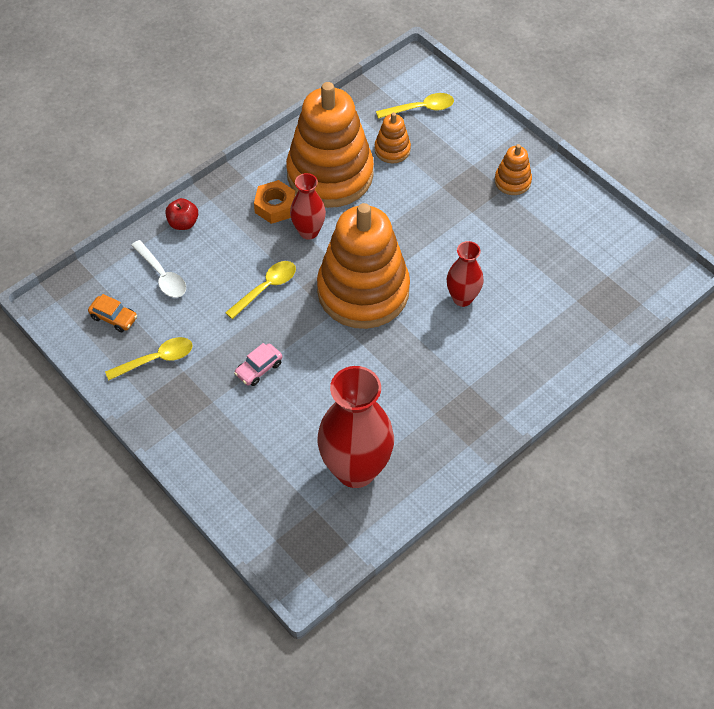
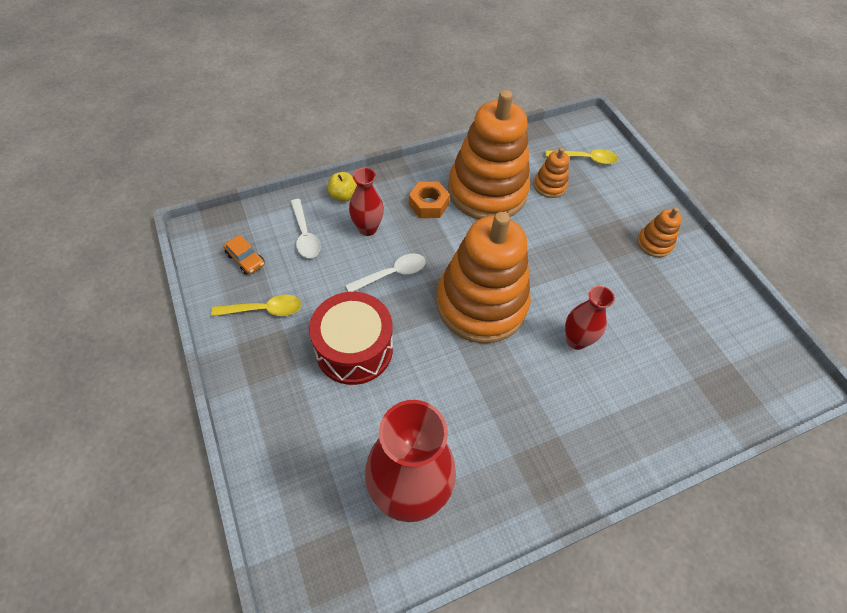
camera: 15 degrees right, 0 degrees up
red apple [165,198,198,230] -> yellow apple [328,172,357,202]
yellow spoon [225,261,296,319] -> white spoon [345,253,426,292]
pink car [234,343,282,386] -> red drum [309,292,393,385]
red vase [290,173,326,240] -> red vase moved to [349,168,384,236]

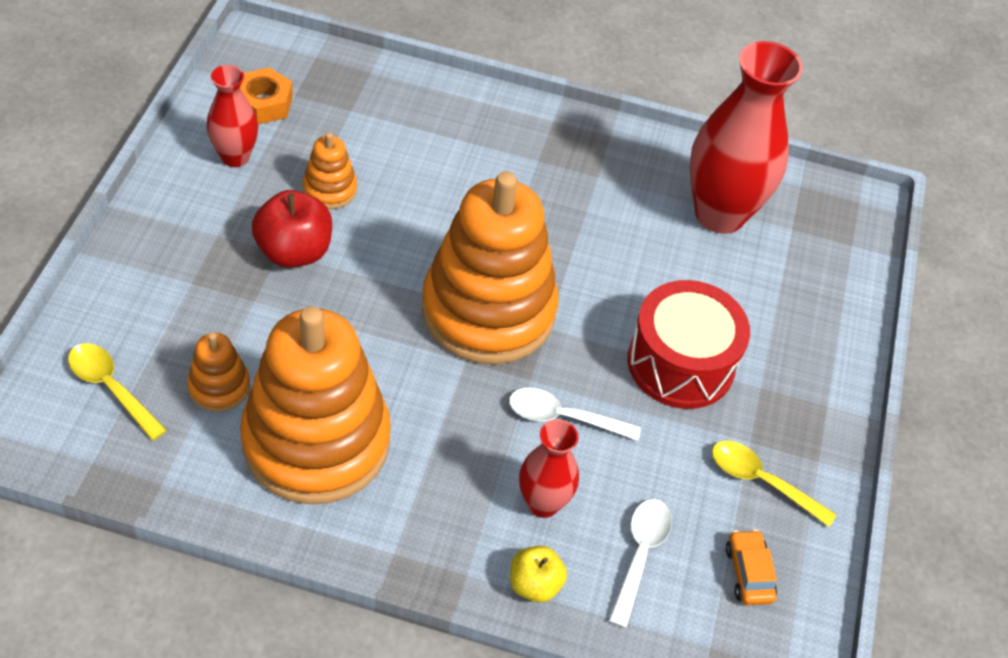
camera: 145 degrees left, 5 degrees down
orange nut [409,182,450,218] -> orange nut moved to [240,68,293,125]
red vase [565,286,615,350] -> red vase moved to [207,65,258,167]
orange stacking toy [637,207,682,257] -> orange stacking toy moved to [303,132,357,209]
none -> red apple [252,190,332,268]

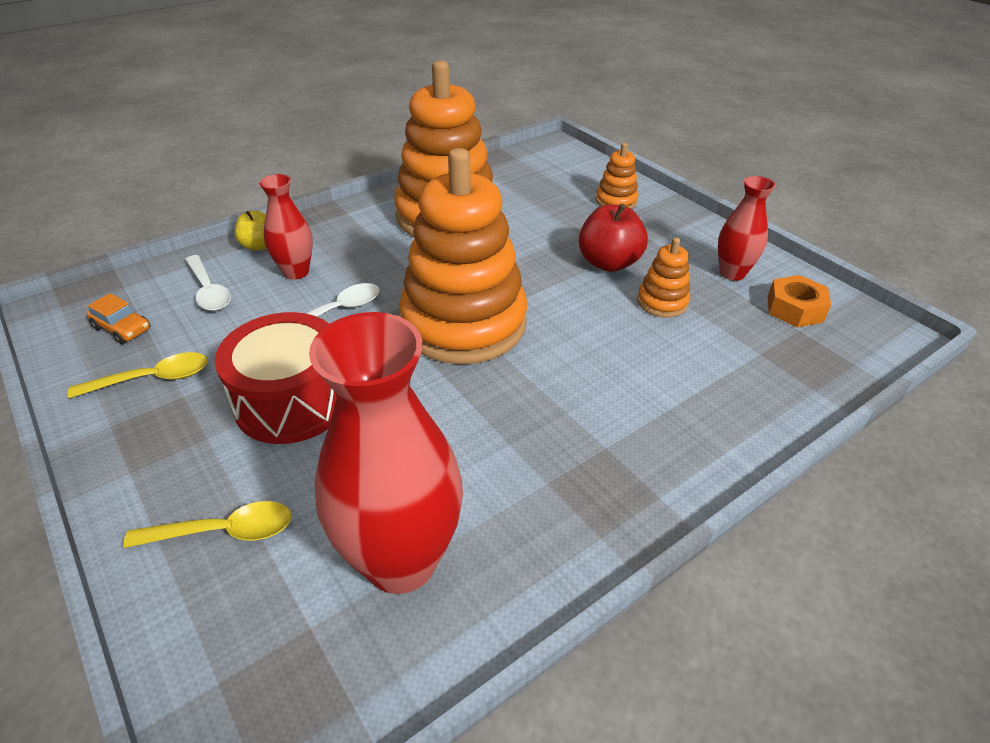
camera: 135 degrees right, 10 degrees down
yellow spoon [68,343,167,441] -> yellow spoon moved to [123,501,292,548]
orange stacking toy [187,332,250,412] -> orange stacking toy moved to [596,143,638,209]

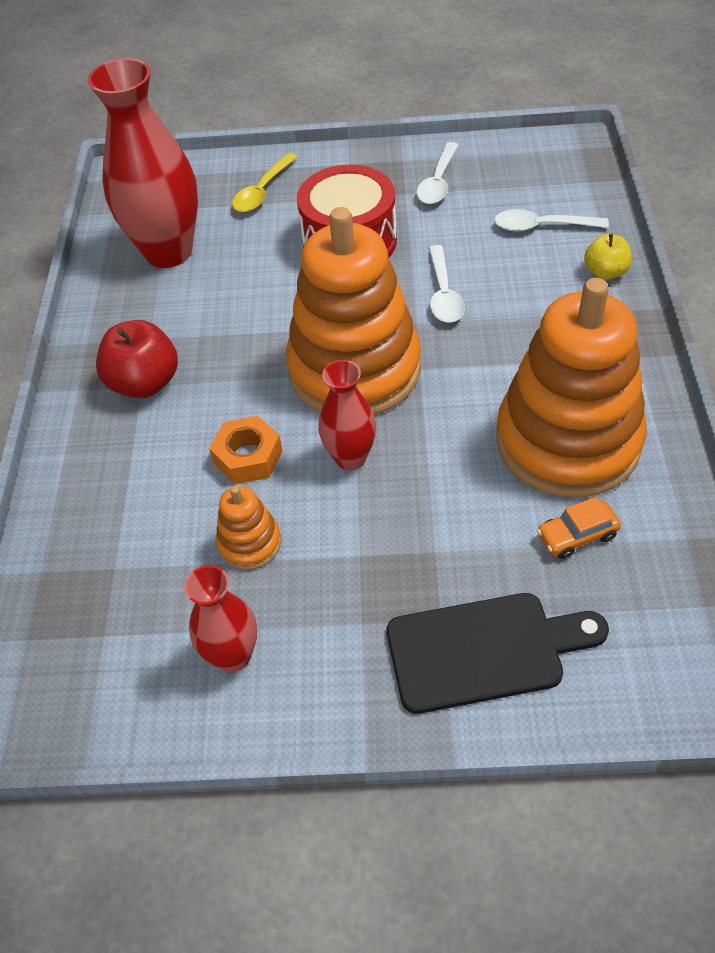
camera: 130 degrees right, 10 degrees up
yellow spoon [68,352,208,398] -> white spoon [416,142,458,204]
orange car [87,293,151,344] -> orange car moved to [537,497,621,559]
red vase [259,174,313,280] -> red vase moved to [318,360,376,470]
red apple [579,203,648,272] -> red apple moved to [96,320,178,398]
orange stacking toy [596,143,638,209] -> black cutting board [387,593,609,714]
orange nut [768,275,831,327] -> orange nut moved to [209,416,283,484]

